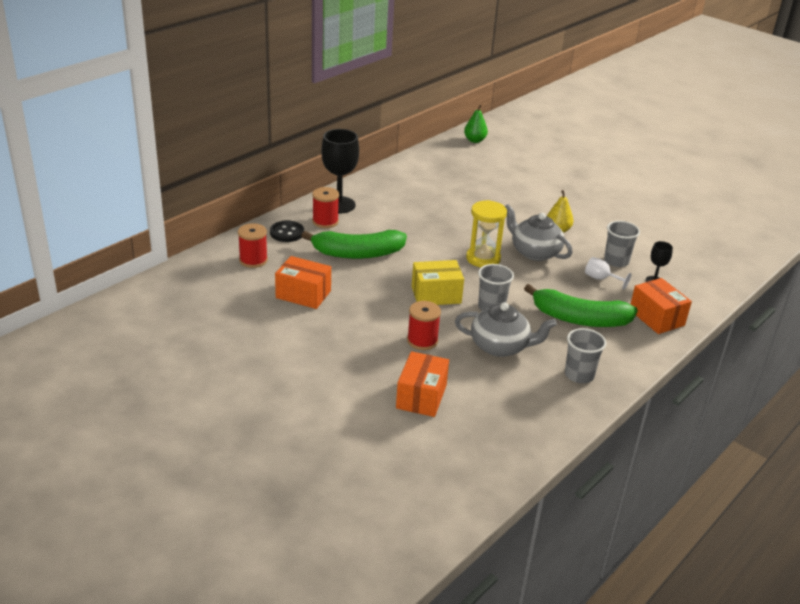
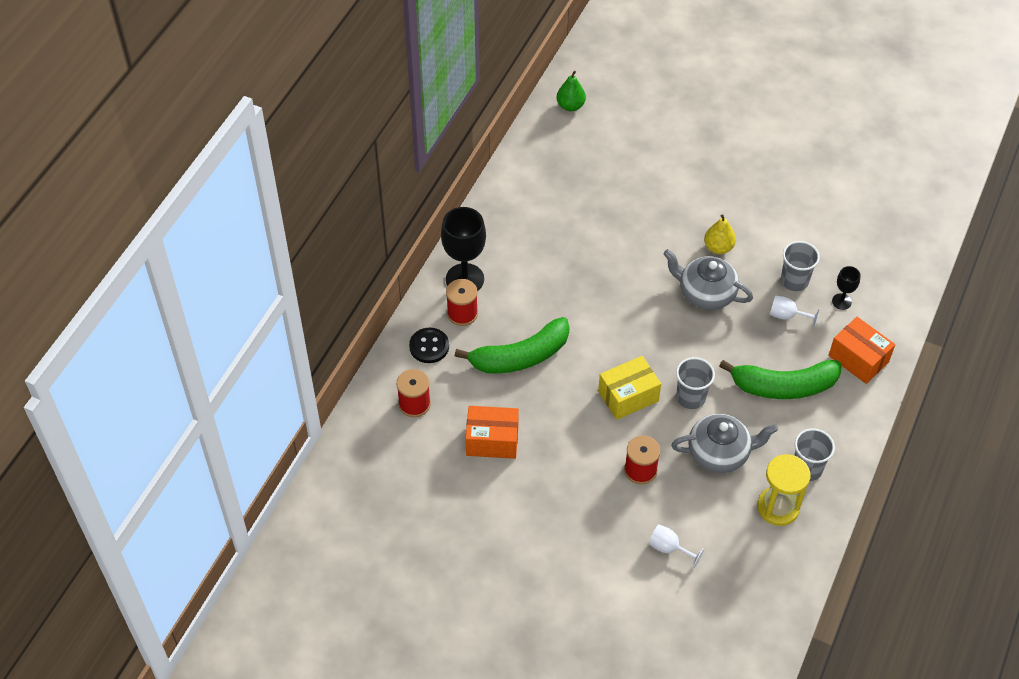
camera: 15 degrees left, 20 degrees up
orange box [396,351,449,417] -> white goblet [648,524,704,568]
yellow hourglass [466,200,507,267] -> yellow hourglass moved to [757,454,811,526]

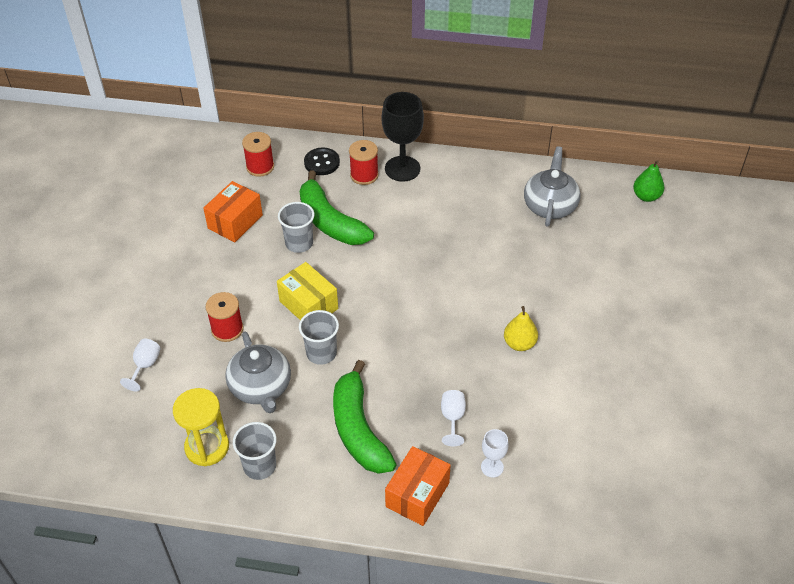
camera: 75 degrees right, 5 degrees down
orange box [465,406,519,459] -> orange box turned 45 degrees clockwise [203,181,263,242]
grey teapot [663,249,753,310] -> grey teapot moved to [524,146,580,227]
grey cup [781,241,820,291] -> grey cup moved to [278,202,314,253]
black goblet [832,266,861,310] -> white goblet [481,429,509,478]

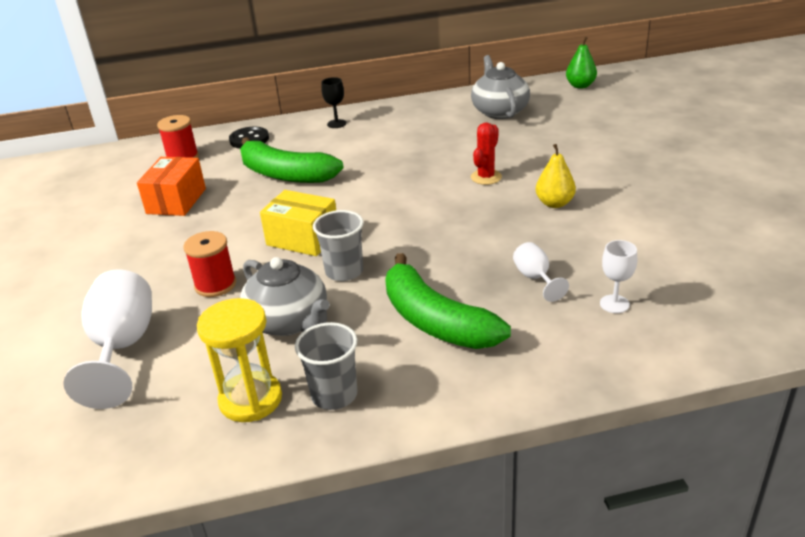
camera: 20 degrees left, 15 degrees down
white goblet [120,339,161,392] -> white goblet [63,269,152,409], size x1.99
grey cup [278,202,314,253] -> none
red spool [349,140,379,185] -> none
black goblet [381,92,424,182] -> black goblet [321,77,347,128], size x0.50
orange box [385,446,451,526] -> none
none -> red cactus [471,122,502,185]

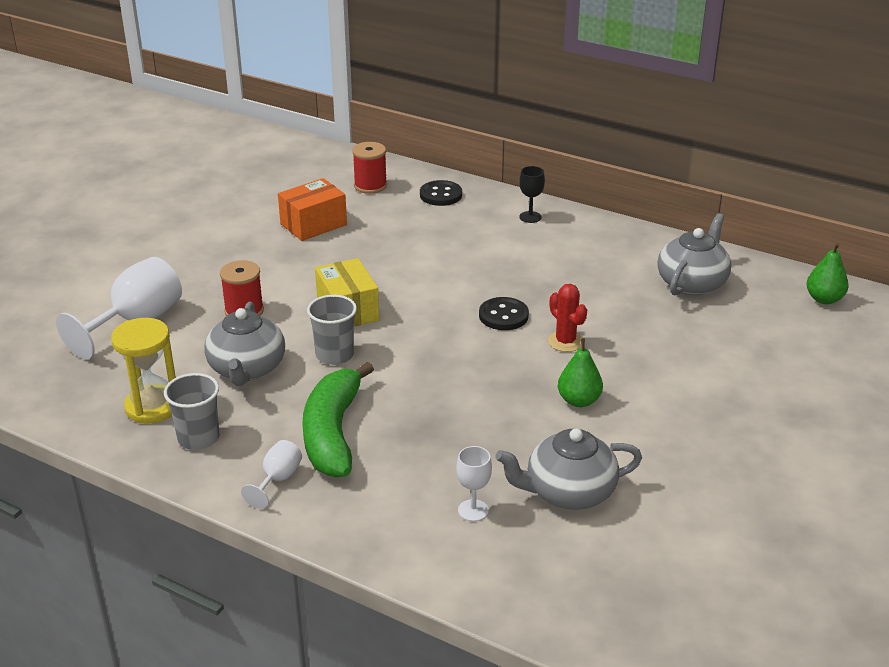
camera: 40 degrees right, 0 degrees up
green banana [240,137,344,183] -> none
red cactus [471,122,502,185] -> red cactus turned 75 degrees clockwise [548,284,587,352]
white goblet [513,242,569,302] -> white goblet moved to [241,440,302,509]
yellow pear [536,144,576,208] -> green pear [558,338,603,407]
none -> black button [479,297,529,330]
none -> grey teapot [495,428,642,510]

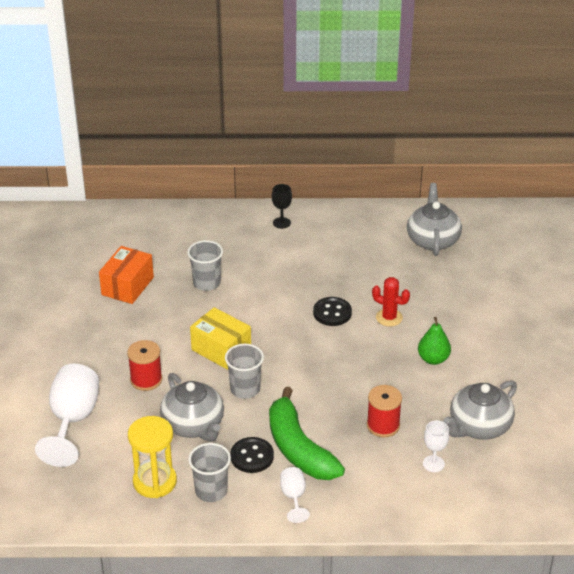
camera: 30 degrees left, 5 degrees up
red spool [352,142,387,194] -> red spool moved to [367,385,402,437]
black button [420,180,462,206] -> black button moved to [230,437,274,473]
green pear [806,243,848,304] -> none
none -> grey cup [187,240,223,291]

